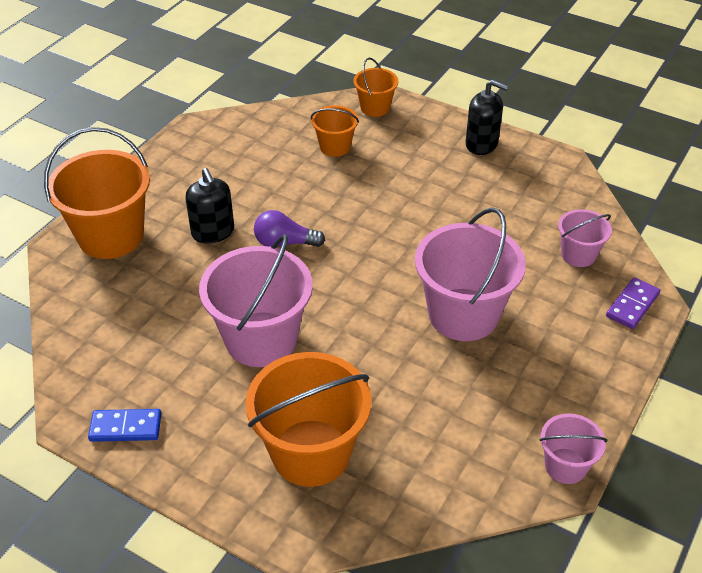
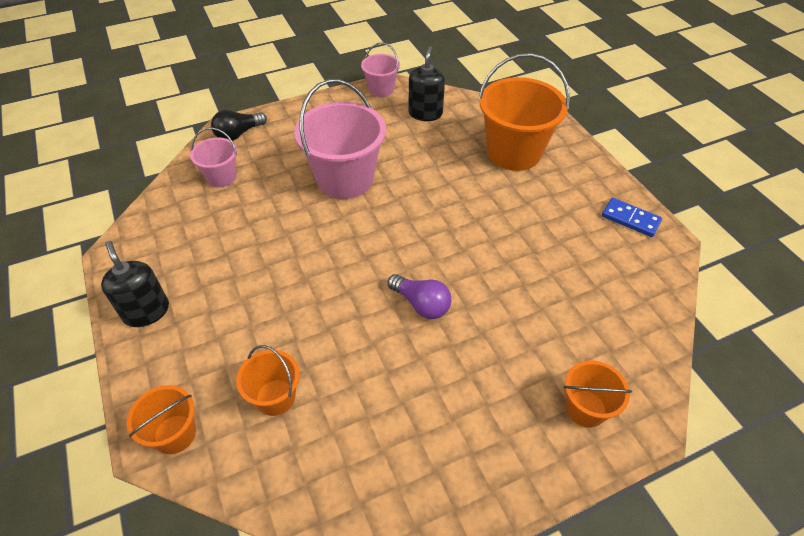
camera: 145 degrees left, 5 degrees up
orange bucket [44,127,150,259] -> orange bucket [564,360,632,428], size x0.52
black soap dispenser [185,168,234,244] -> black soap dispenser moved to [408,46,445,121]
pink bucket [199,234,313,367] -> none
purple domino [606,277,660,329] -> black light bulb [211,110,267,141]

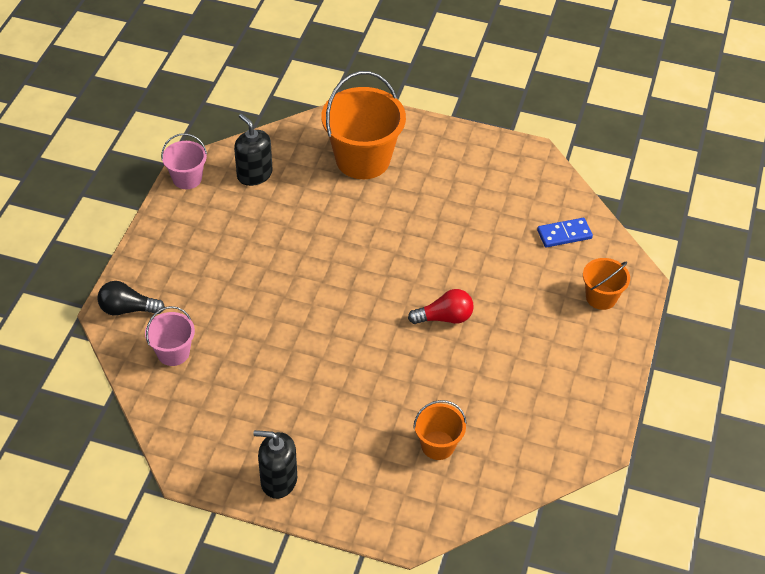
camera: 50 degrees left, 0 degrees up
orange bucket [127,385,196,454] -> none
black light bulb [211,110,267,141] -> black light bulb turned 90 degrees clockwise [97,281,165,316]
pink bucket [294,79,386,199] -> none
purple light bulb [388,274,451,319] -> red light bulb [408,289,474,324]
blue domino [602,198,662,237] -> blue domino moved to [537,218,593,248]

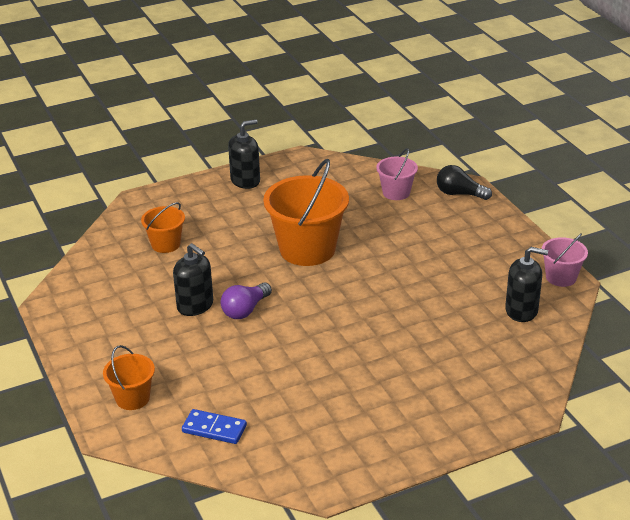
camera: 140 degrees right, 15 degrees down
black light bulb [97,281,165,316] -> black light bulb turned 120 degrees counterclockwise [437,165,492,200]
orange bucket [321,71,406,179] -> orange bucket moved to [263,159,349,266]
red light bulb [408,289,474,324] -> purple light bulb [221,282,272,319]
blue domino [537,218,593,248] -> blue domino turned 75 degrees clockwise [182,409,247,444]
none -> black soap dispenser [173,243,213,316]

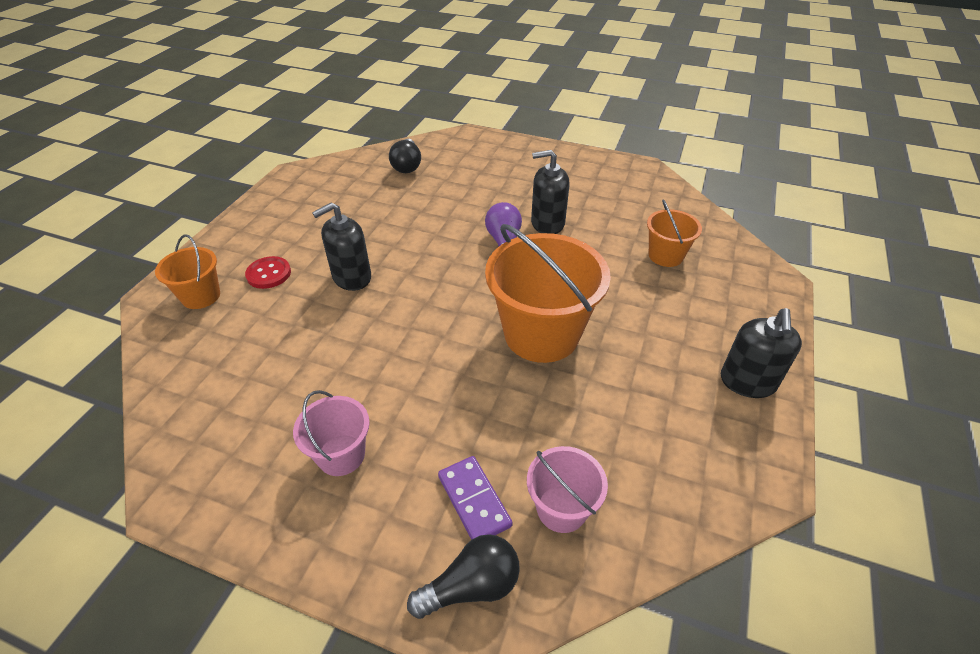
camera: 135 degrees right, 10 degrees up
orange bucket [103,345,155,410] -> orange bucket moved to [155,234,220,309]
blue domino [182,409,247,444] -> black light bulb [389,139,421,173]
black soap dispenser [505,247,548,322] -> black soap dispenser moved to [312,202,371,291]
pink bucket [541,233,588,287] -> pink bucket moved to [293,390,370,476]
none -> red button [245,256,291,289]
none -> purple domino [438,456,513,540]

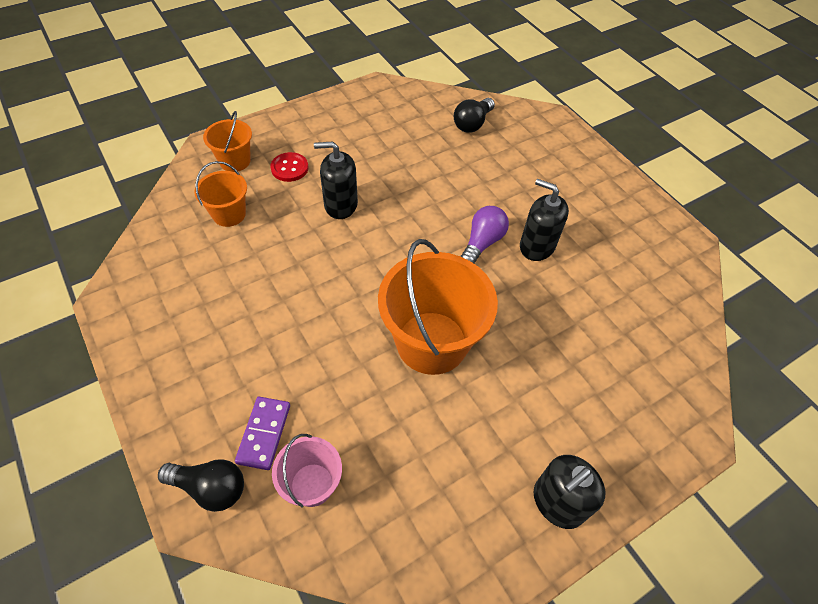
camera: 35 degrees right, 10 degrees up
pink bucket [293,390,370,476] -> none
orange bucket [647,199,702,267] -> orange bucket moved to [194,161,247,227]

